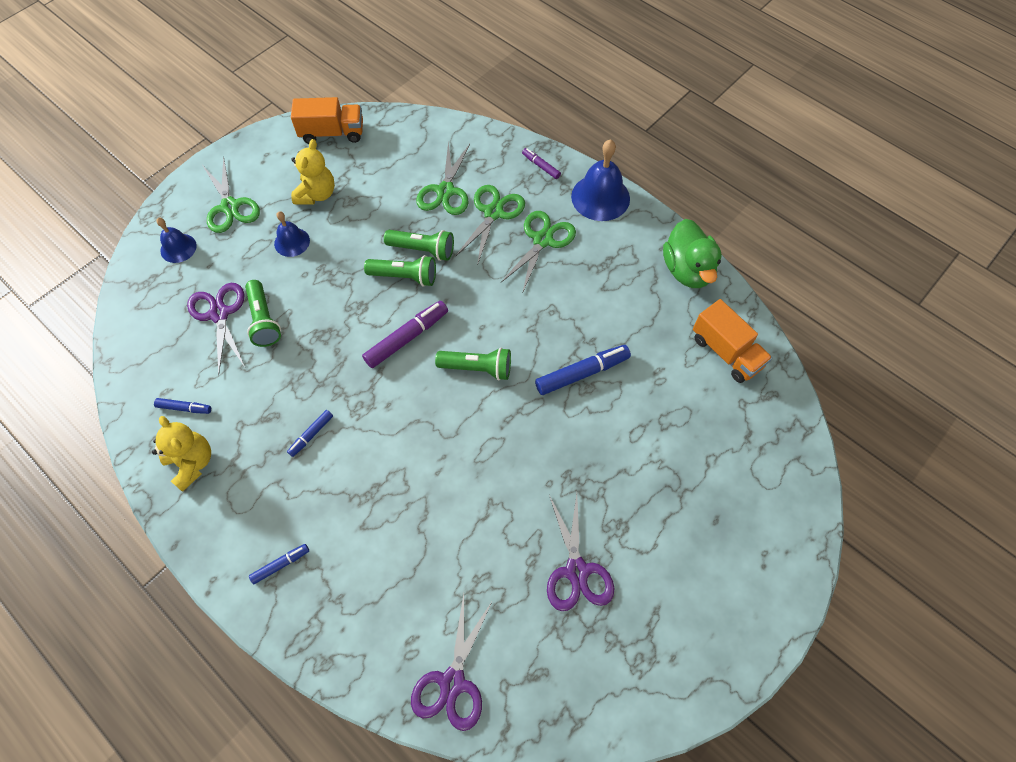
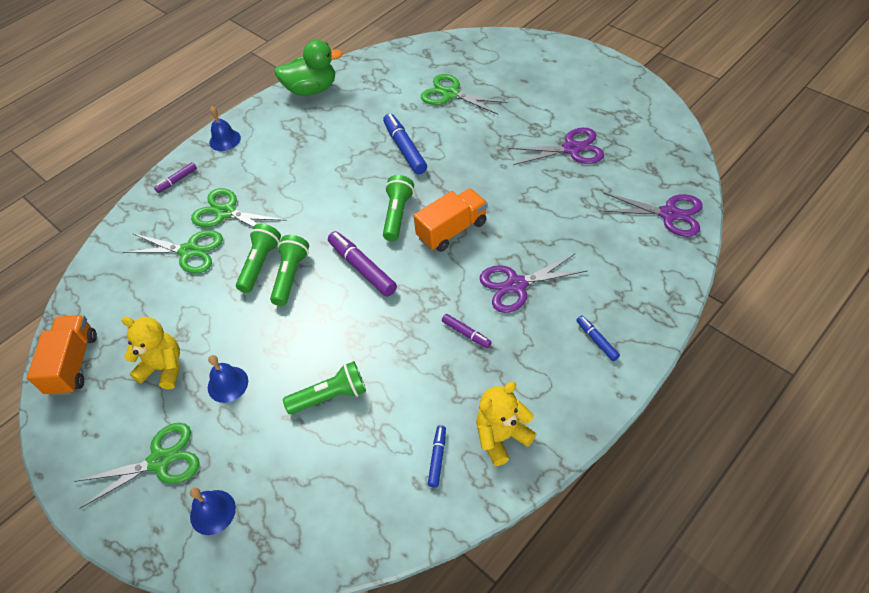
camera: 85 degrees left, 10 degrees down
purple scissors [187,283,245,375] -> purple scissors moved to [480,253,587,313]
blue marker [287,410,333,457] -> purple marker [442,314,492,348]
green scissors [501,211,576,294] -> green scissors moved to [421,74,507,115]
blue bell [571,139,630,221] -> blue bell [209,107,241,151], size x0.58
orange truck [693,299,772,383] -> orange truck moved to [413,188,487,252]

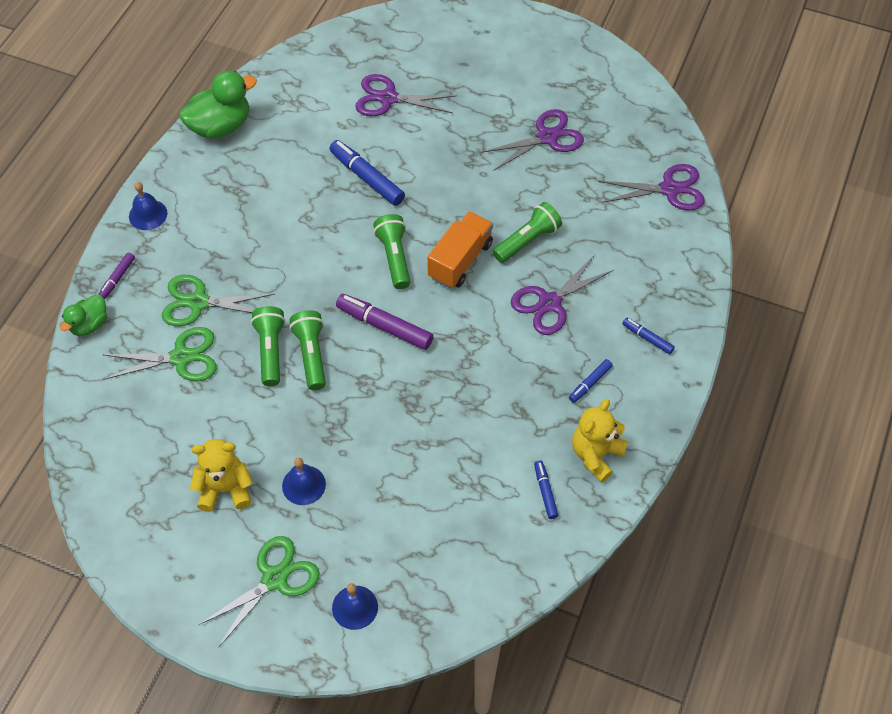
camera: 25 degrees left, 5 degrees up
orange truck [27,315,97,396] -> none
green flashlight [283,361,366,414] -> green flashlight moved to [493,202,562,263]
green scissors [421,74,507,115] -> purple scissors [355,74,457,116]
purple marker [442,314,492,348] -> none
none -> green duck [60,294,107,336]
none -> blue marker [569,359,613,403]

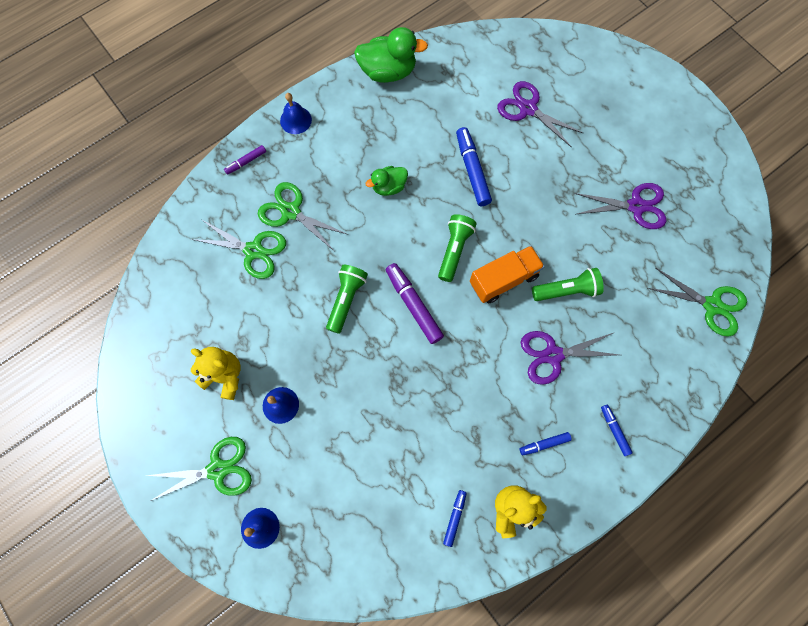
camera: 30 degrees right, 15 degrees up
green duck [60,294,107,336] -> green duck moved to [366,166,408,196]
green flashlight [251,306,286,386] -> none
purple scissors [598,164,705,211] -> green scissors [648,268,747,337]

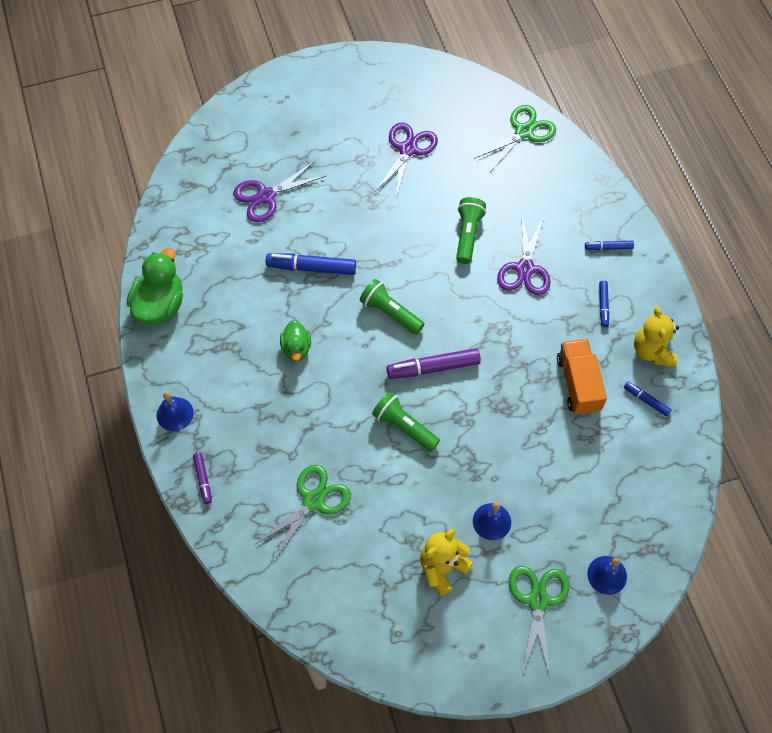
camera: 70 degrees left, 10 degrees down
green scissors [258,182,347,251] -> none
orange truck [470,246,545,303] -> orange truck moved to [557,339,607,415]

